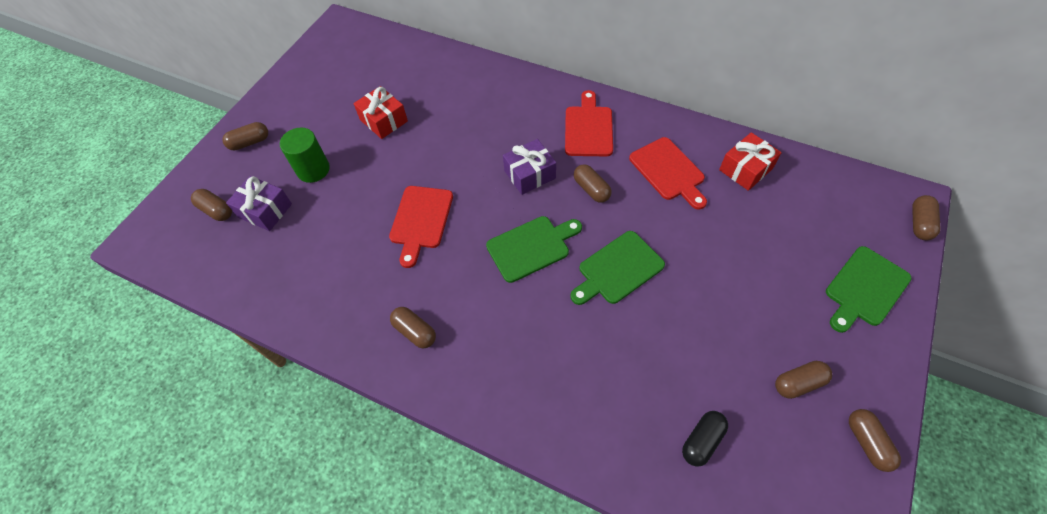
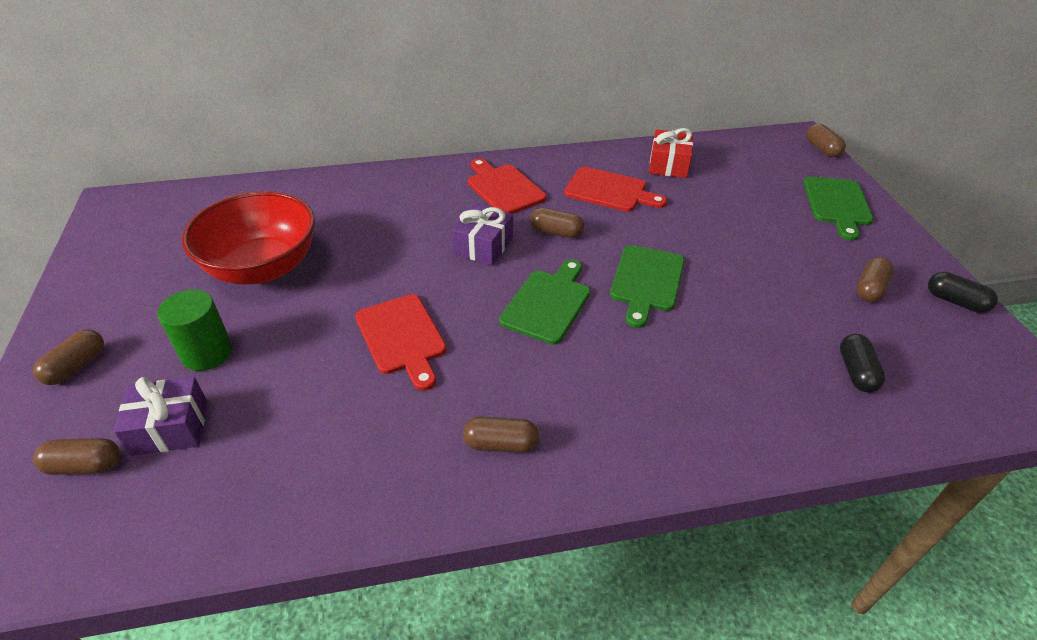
camera: 40 degrees left, 15 degrees down
red gift [353,86,408,139] -> red bowl [182,191,315,285]
brown capsule [849,409,901,472] -> black capsule [928,272,998,313]

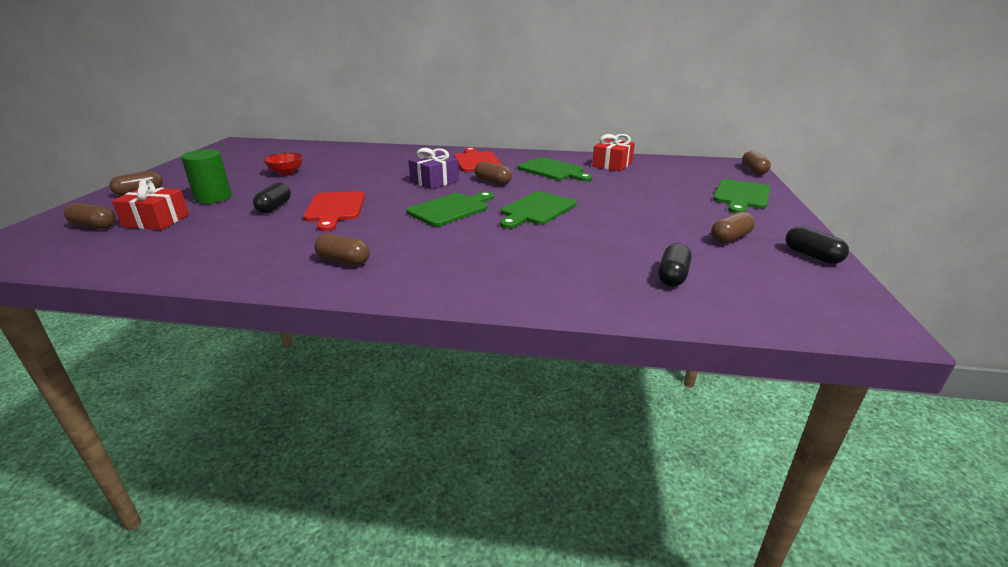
camera: 20 degrees right, 15 degrees down
purple gift [114,377,207,456] -> red gift [112,179,189,230]
red bowl [182,191,315,285] -> red bowl [263,153,303,175], size x0.44
red cutting board [564,167,667,212] -> green cutting board [517,157,593,181]
none -> black capsule [253,182,291,213]

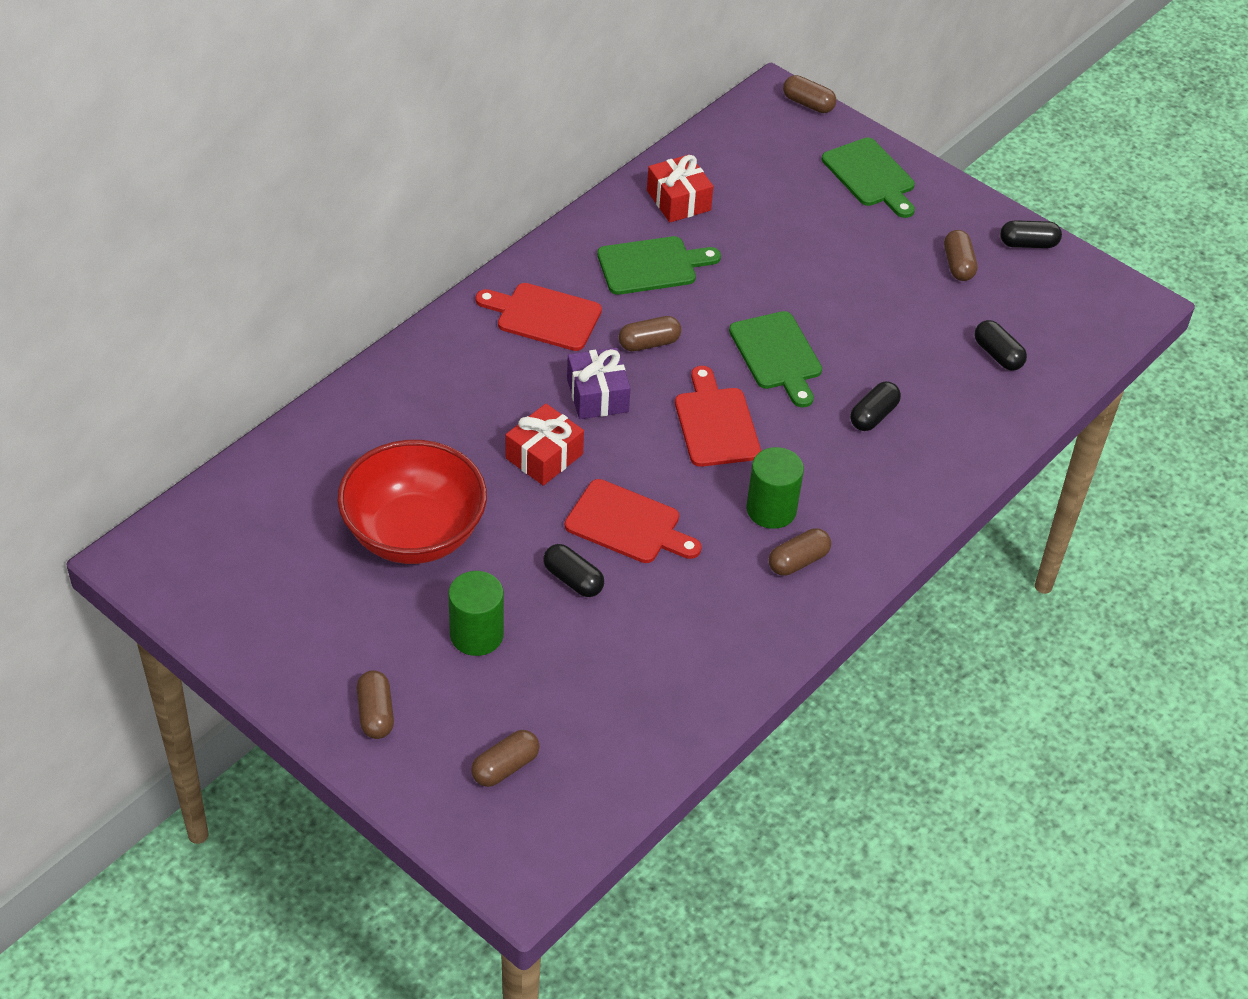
camera: 60 degrees left, 20 degrees up
red gift [112,179,189,230] -> red gift moved to [506,404,584,486]
red bowl [263,153,303,175] -> red bowl [337,440,487,564], size x2.27
green cutting board [406,191,494,227] -> red cutting board [675,366,761,467]
none -> green cylinder [746,447,804,529]
none -> black capsule [850,381,901,431]

